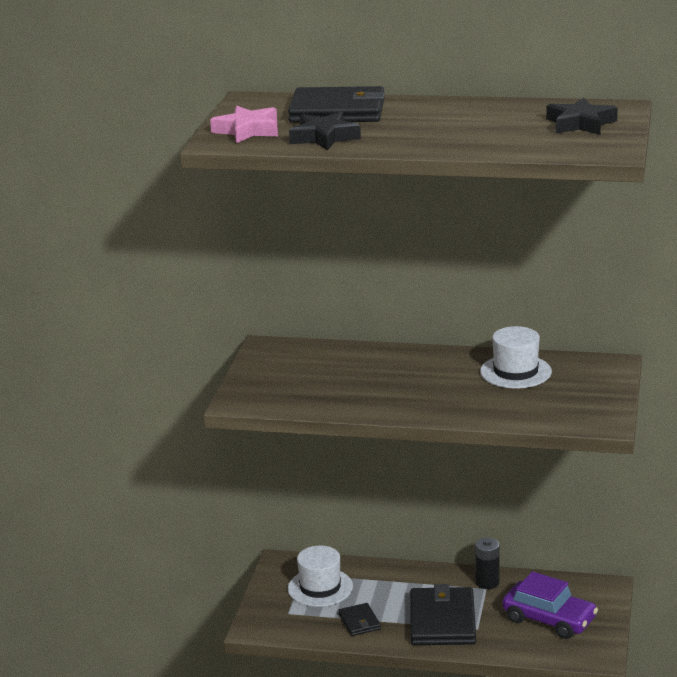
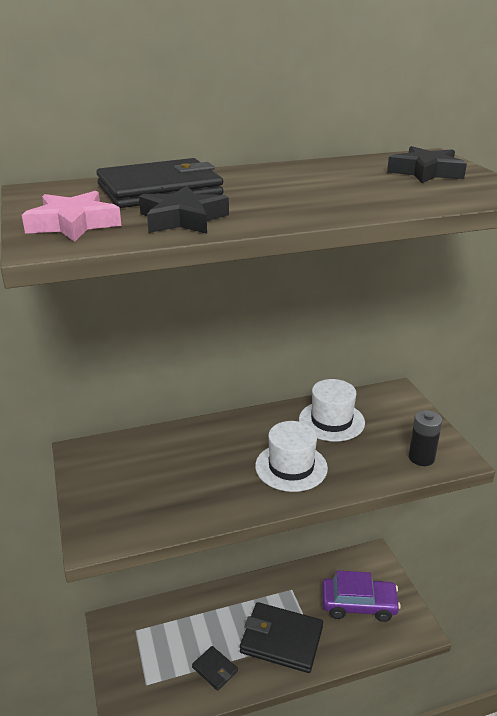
camera: 30 degrees left, 5 degrees up
white hat [288,545,353,607] -> white hat moved to [255,421,328,492]
black wallet [410,584,476,645] -> black wallet turned 45 degrees counterclockwise [240,602,323,673]
black battery [475,537,500,589] -> black battery moved to [409,410,442,466]

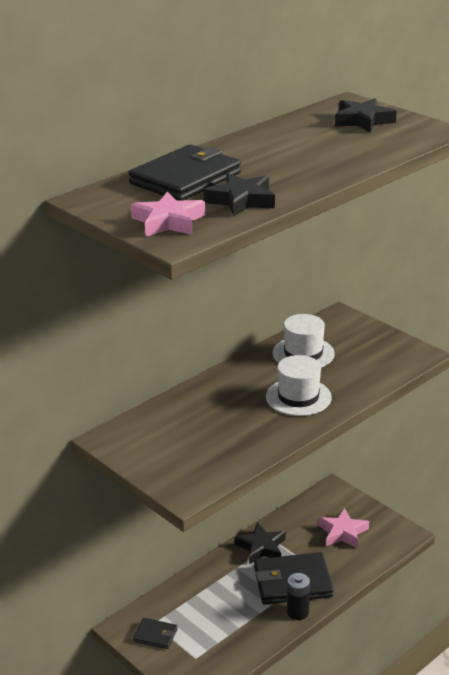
camera: 25 degrees left, 0 degrees up
black wallet [192,646,238,691] -> black wallet moved to [133,618,178,649]
purple car [322,571,401,622] -> pink star [318,508,369,548]
black battery [409,410,442,466] -> black battery moved to [287,573,310,620]
none -> black star [235,522,286,564]

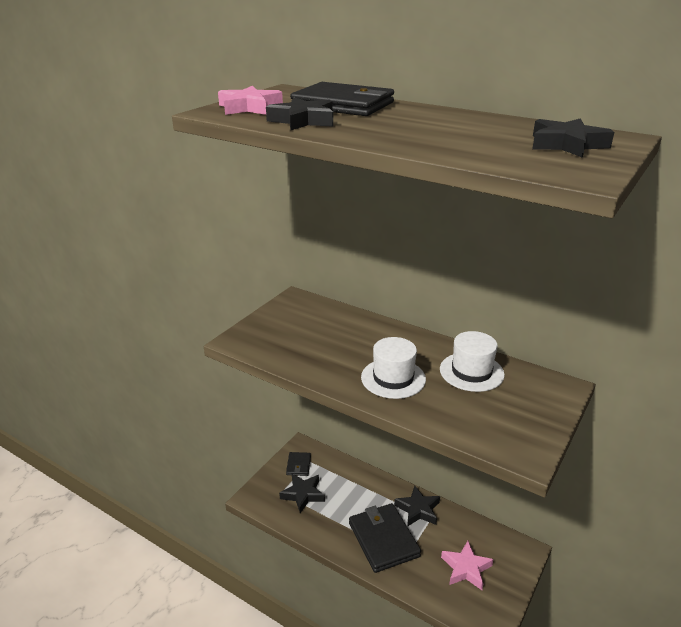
camera: 75 degrees right, 0 degrees up
black battery [287,573,310,620] -> none
none -> black star [279,474,325,513]

